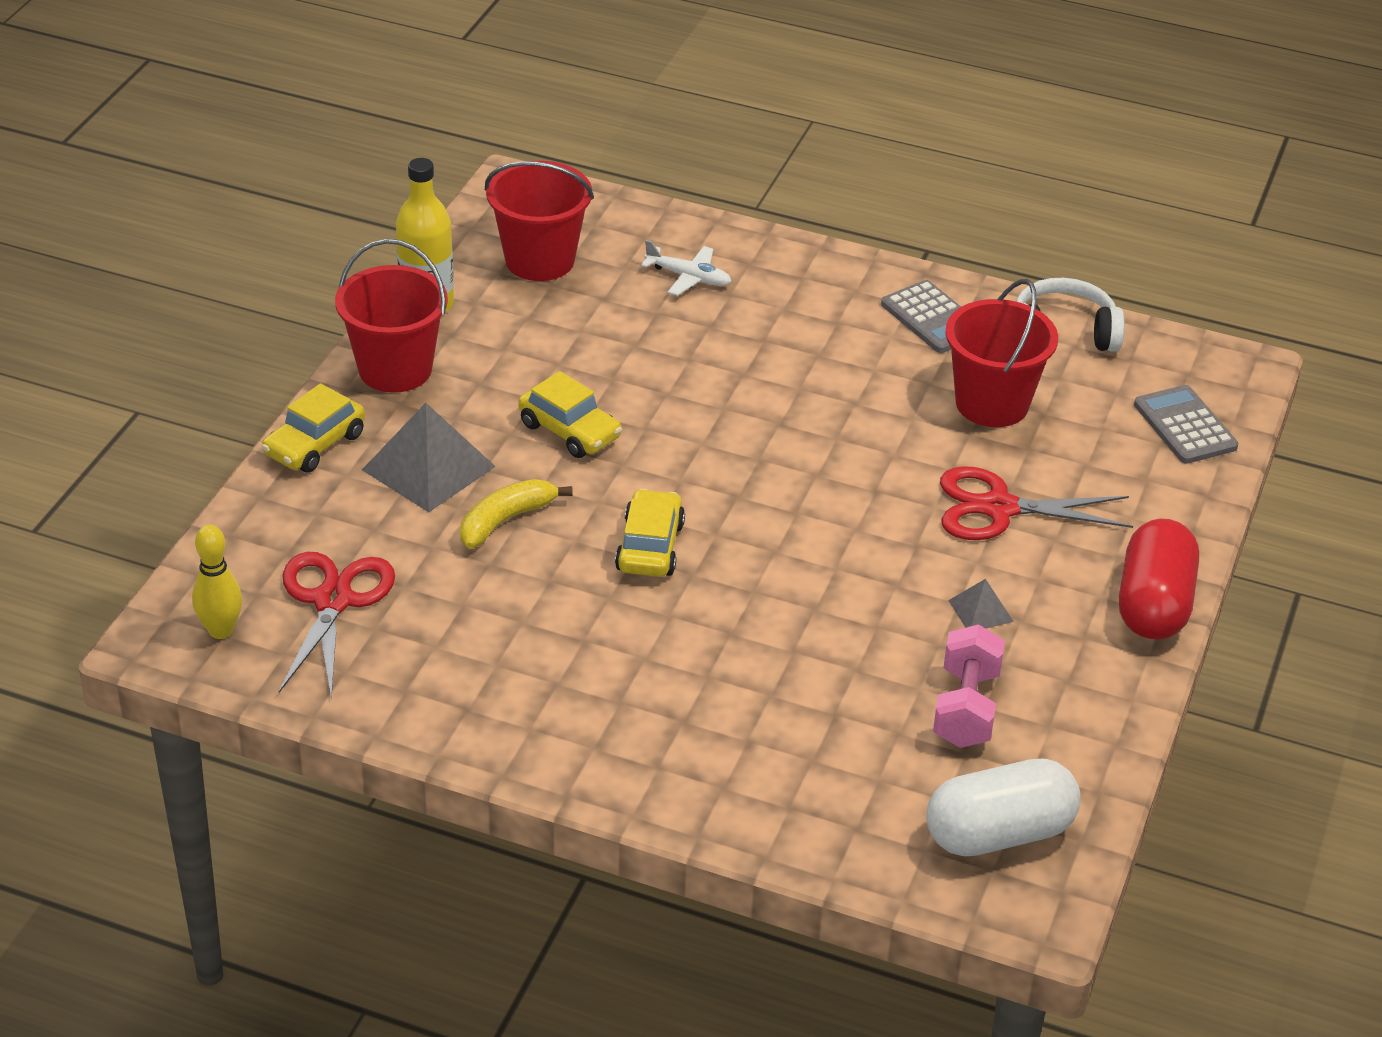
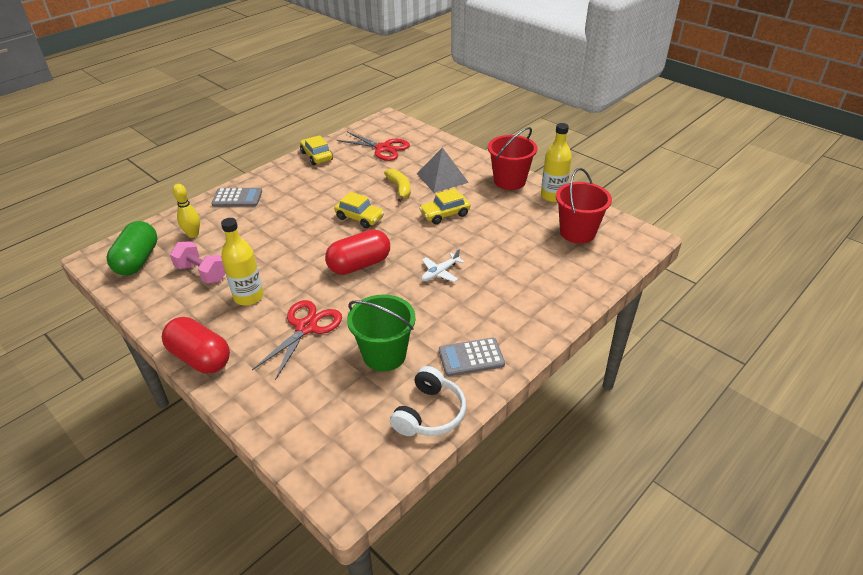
camera: 115 degrees right, 0 degrees up
yellow bowling pin [192,525,242,639] -> yellow bowling pin moved to [173,184,200,238]
yellow car [262,383,365,473] -> yellow car moved to [300,135,333,165]
white plane [641,240,732,296] -> white plane moved to [422,249,465,282]
white capsule [926,759,1080,856] -> green capsule [107,221,157,276]
red bucket [945,279,1058,427] -> green bucket [347,294,416,371]
grey pyramid [948,579,1014,629] -> yellow bottle [221,218,264,306]
grey calculator [1134,385,1238,464] -> grey calculator moved to [212,188,262,207]
none -> red capsule [325,229,390,275]

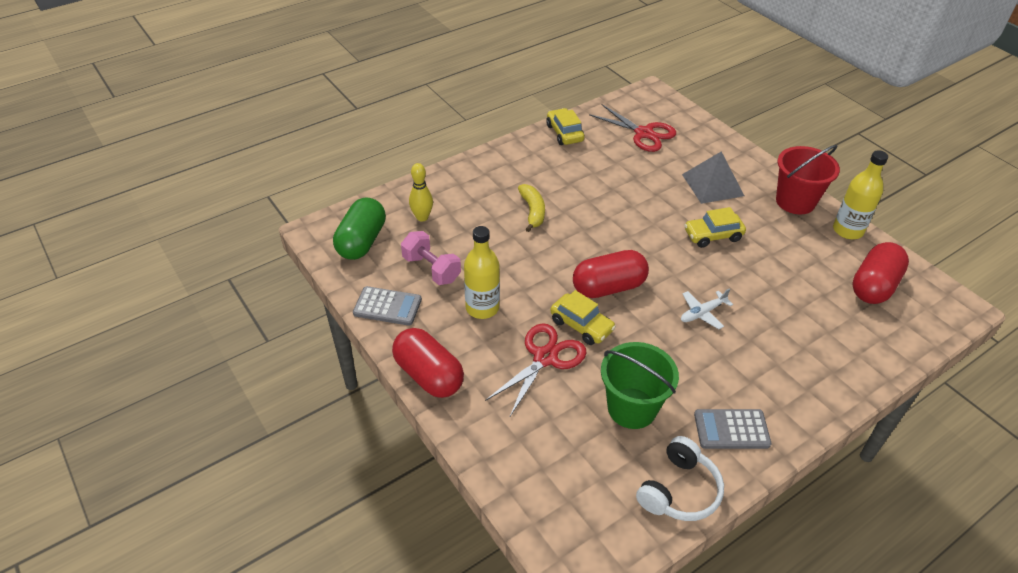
camera: 10 degrees right, 5 degrees up
grey calculator [212,188,262,207] -> grey calculator moved to [353,286,422,326]
yellow car [334,192,384,228] -> yellow car moved to [550,290,616,345]
yellow banana [384,169,411,202] -> yellow banana moved to [518,184,545,232]
red bucket [556,168,612,244] -> red capsule [852,242,909,304]

